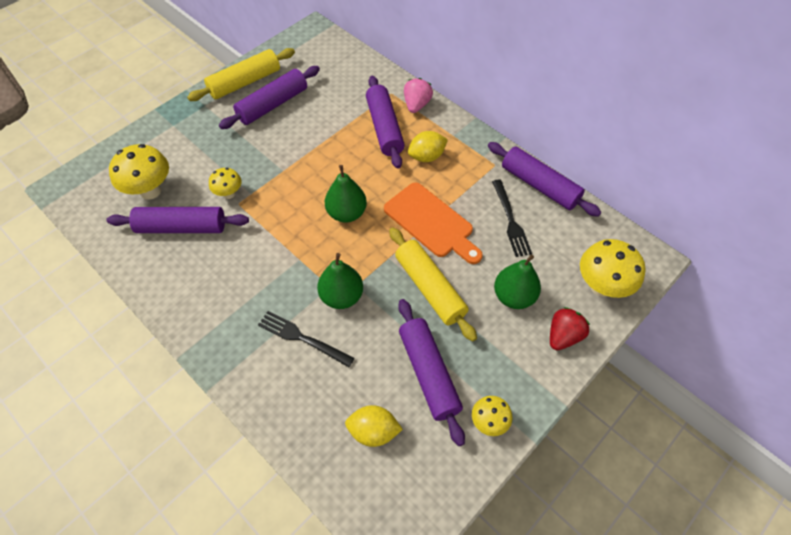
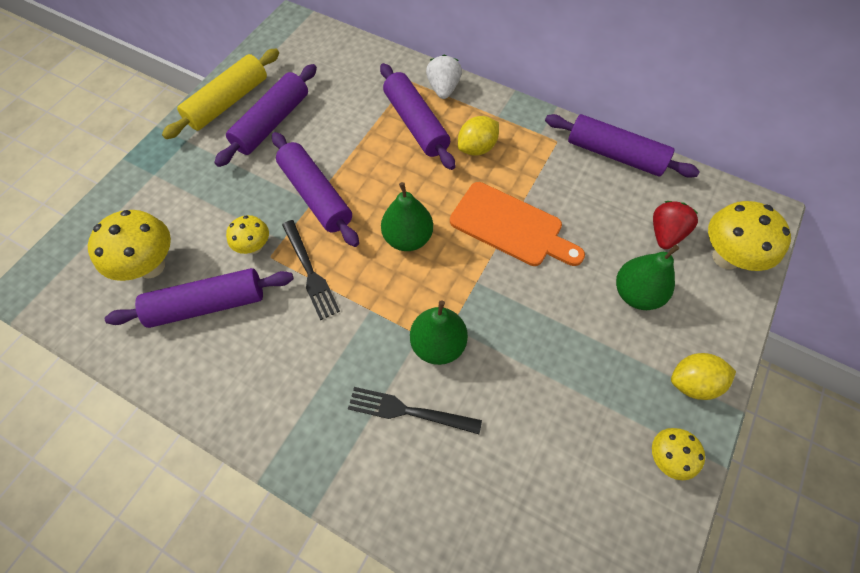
camera: 15 degrees left, 5 degrees up
yellow lemon [345,405,403,447] -> yellow lemon moved to [671,353,736,400]
yellow rolling pin [389,227,477,342] -> none
purple rolling pin [398,299,465,446] -> purple rolling pin moved to [272,132,359,247]
pink strawberry [404,78,433,113] -> white strawberry [426,54,462,99]
black fork [492,179,532,257] -> black fork moved to [282,220,340,320]
red strawberry [550,307,590,350] -> red strawberry moved to [653,201,698,249]

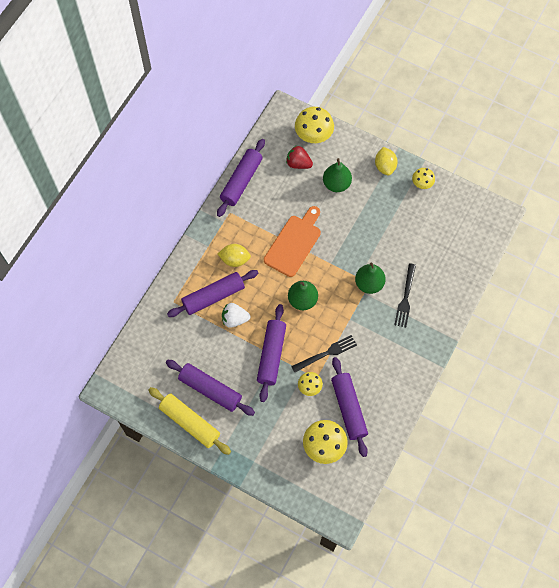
camera: 90 degrees left, 5 degrees up
purple rolling pin [272,132,359,247] -> purple rolling pin turned 45 degrees counterclockwise [257,304,286,402]
white strawberry [426,54,462,99] -> white strawberry moved to [222,303,251,328]
yellow lemon [458,116,499,156] -> yellow lemon turned 45 degrees counterclockwise [218,244,251,267]

